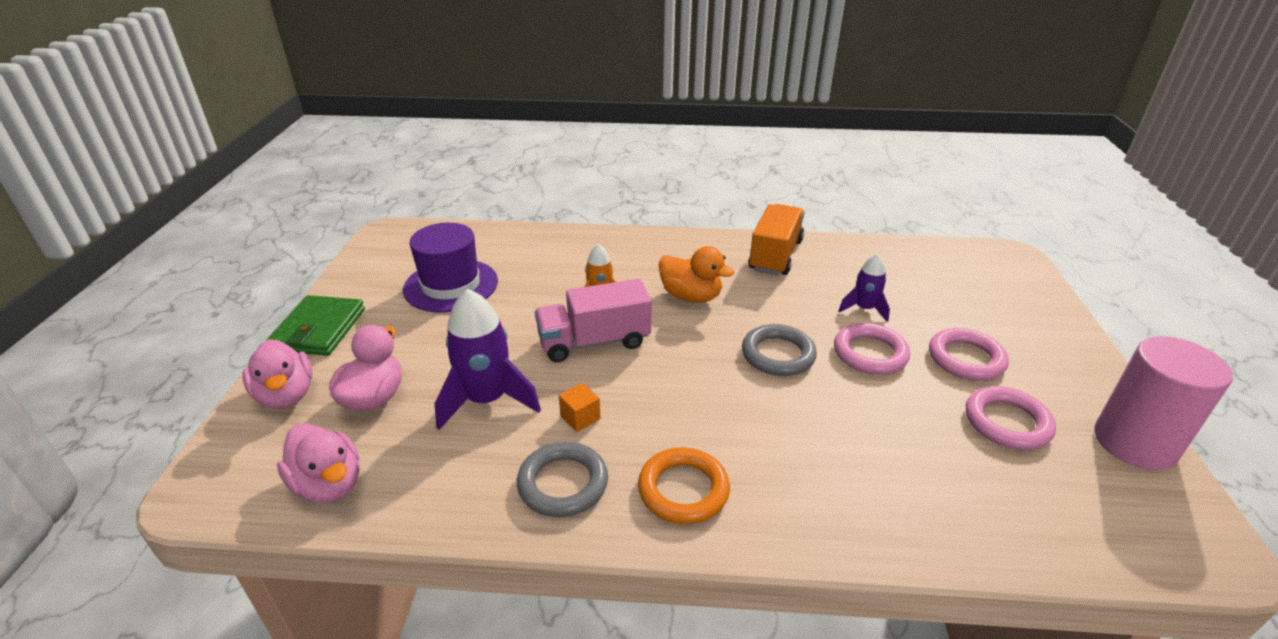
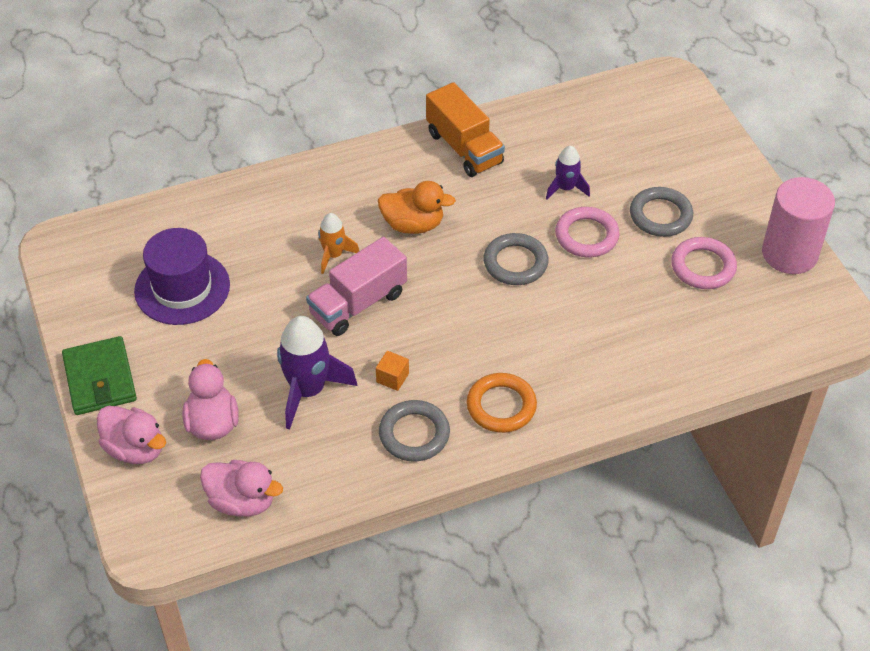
camera: 25 degrees left, 15 degrees up
orange truck [748,204,805,275] -> orange truck turned 150 degrees clockwise [426,82,505,177]
pink ring [929,328,1009,381] -> grey ring [630,187,693,237]

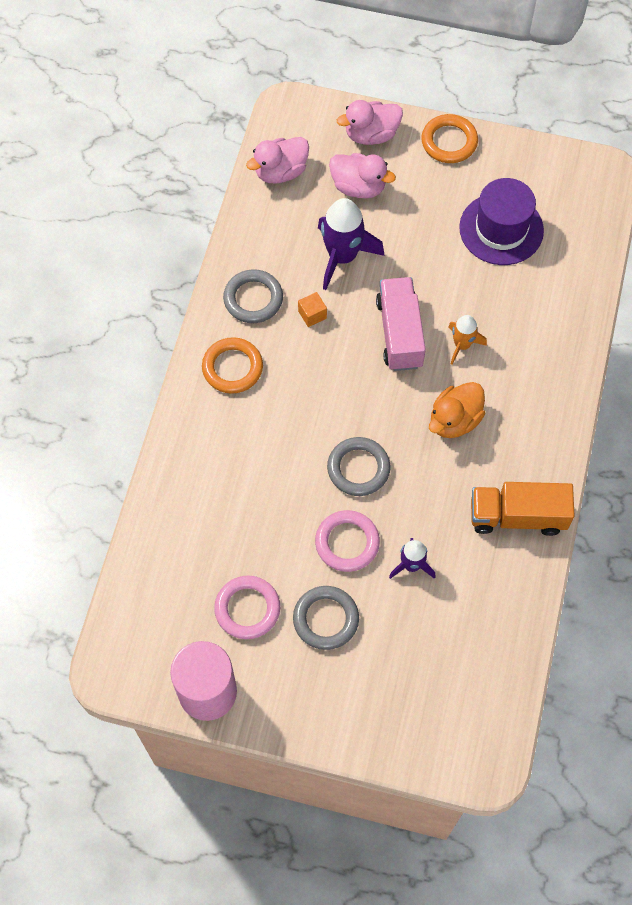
camera: 125 degrees right, 15 degrees up
green wallet [62,336,137,415] -> orange ring [422,114,478,163]

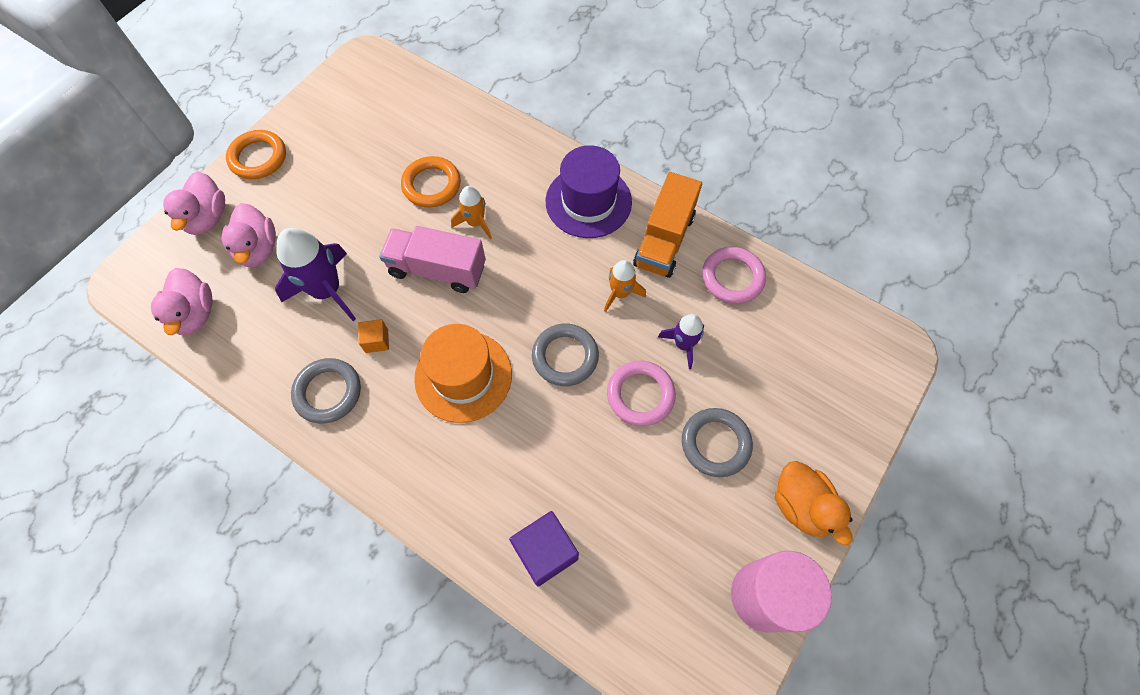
camera: 70 degrees left, 0 degrees up
orange ring [202,337,263,394] -> orange ring moved to [401,156,461,207]
pink ring [214,576,280,639] -> pink ring moved to [702,246,766,304]
pink duck [329,153,396,198] -> pink duck turned 120 degrees clockwise [222,203,276,267]
orange duck [429,382,485,438] -> orange duck moved to [775,461,853,545]
purple hat [459,178,544,265] -> purple hat moved to [546,145,632,238]
none -> orange hat [414,324,512,423]
none -> purple cube [509,511,579,587]
none -> orange rocket [604,260,646,312]

